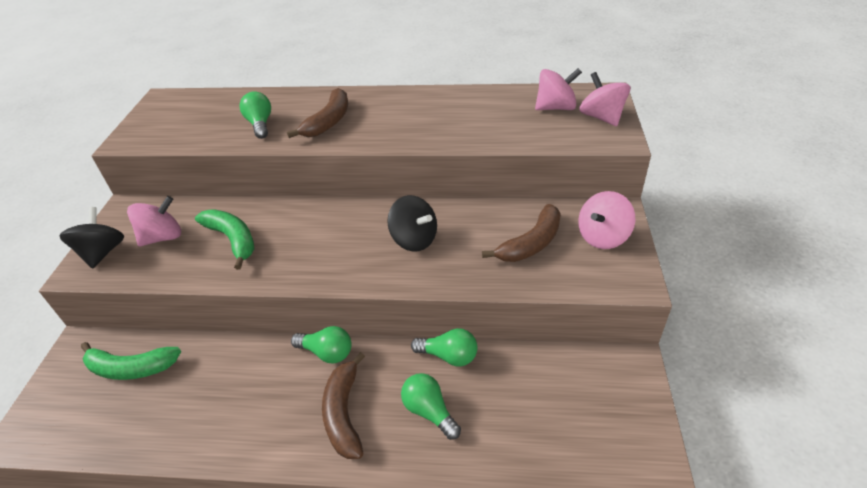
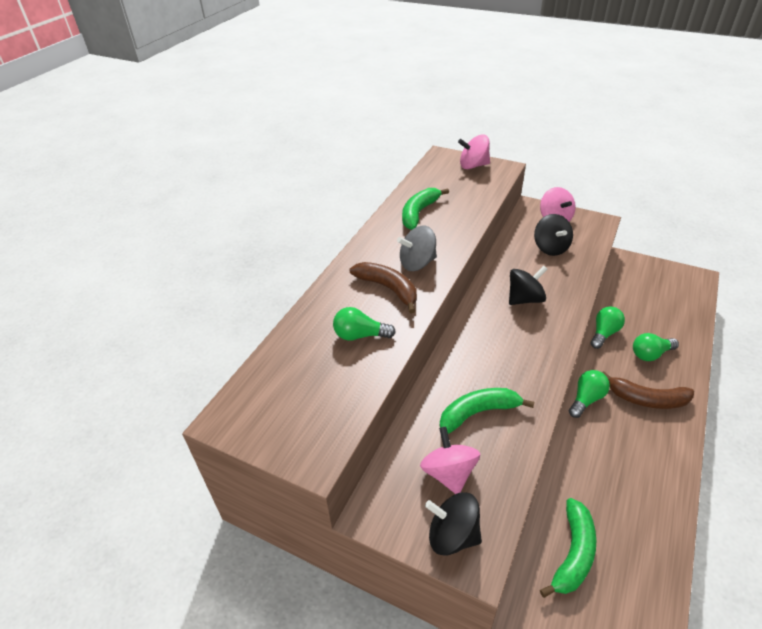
camera: 70 degrees left, 0 degrees up
brown banana [482,204,561,262] -> black spinning top [534,214,573,256]
pink spinning top [535,68,582,110] -> none
none -> grey spinning top [397,226,437,271]
none -> green banana [402,188,449,230]

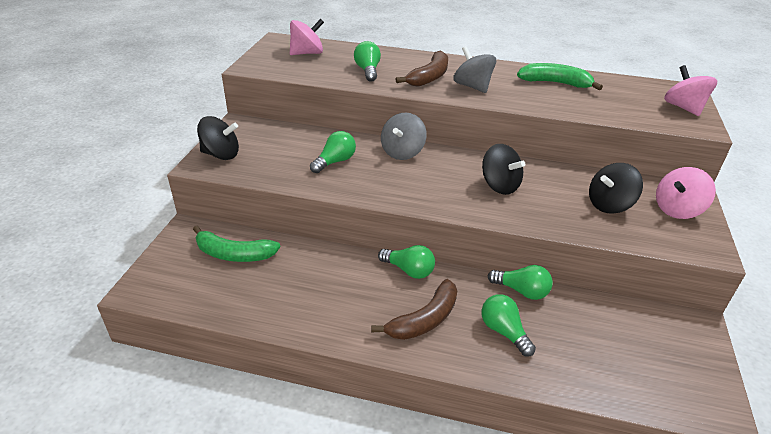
camera: 75 degrees right, 5 degrees down
pink spinning top [420,427,480,494] -> pink spinning top moved to [290,19,324,55]
black spinning top [425,492,482,556] -> black spinning top turned 90 degrees clockwise [197,116,239,160]
green banana [440,388,534,434] -> green light bulb [310,131,356,173]
brown banana [602,371,694,409] -> brown banana turned 135 degrees counterclockwise [371,279,457,340]
none -> grey spinning top [381,112,427,160]

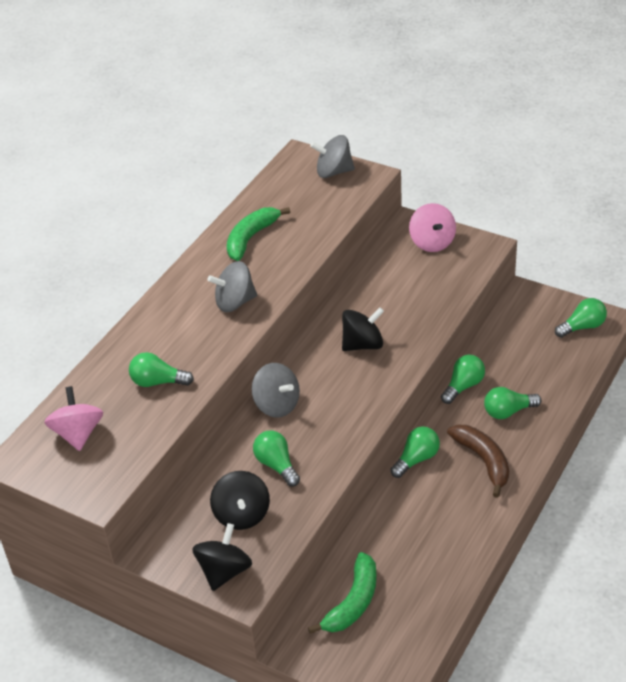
camera: 70 degrees left, 5 degrees up
brown banana [395,50,448,87] -> none
black spinning top [589,163,643,214] -> black spinning top moved to [210,471,270,530]
pink spinning top [664,65,717,116] -> grey spinning top [310,135,355,178]
none -> green light bulb [555,298,607,338]

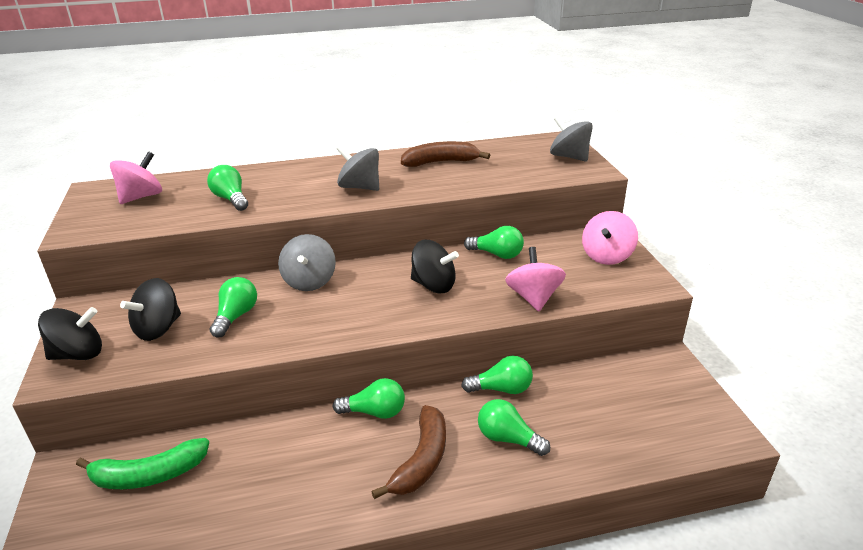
camera: 45 degrees right, 10 degrees down
green banana [226,207,290,261] -> brown banana [401,141,490,167]
green light bulb [555,298,607,338] -> green light bulb moved to [464,226,524,259]
none -> pink spinning top [505,247,566,311]

